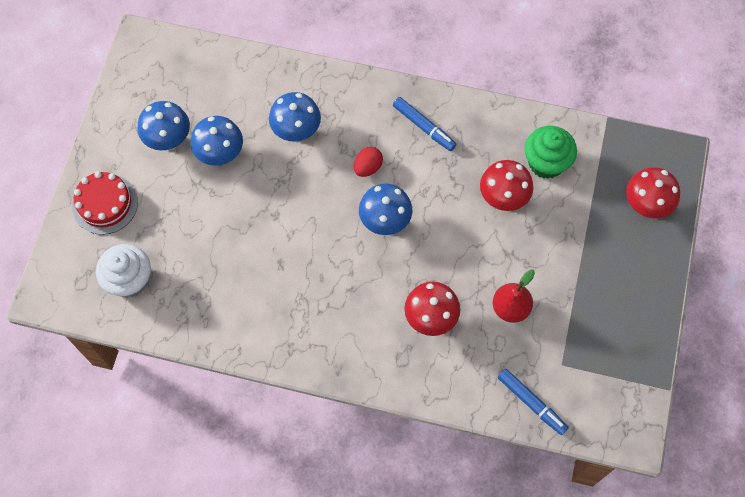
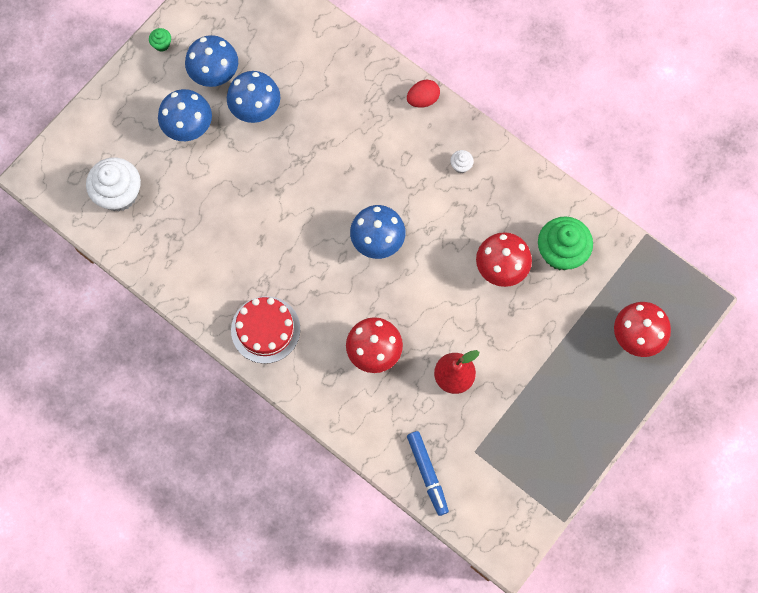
camera: 25 degrees right, 5 degrees up
red cake [72,171,138,235] -> red cake moved to [231,296,300,364]
blue mushroom [269,92,321,142] -> blue mushroom moved to [158,89,212,141]
red egg [354,147,383,177] -> red egg moved to [407,80,440,108]
blue marker [393,97,457,151] -> white cupcake [450,150,474,173]
none -> green cupcake [149,28,171,51]

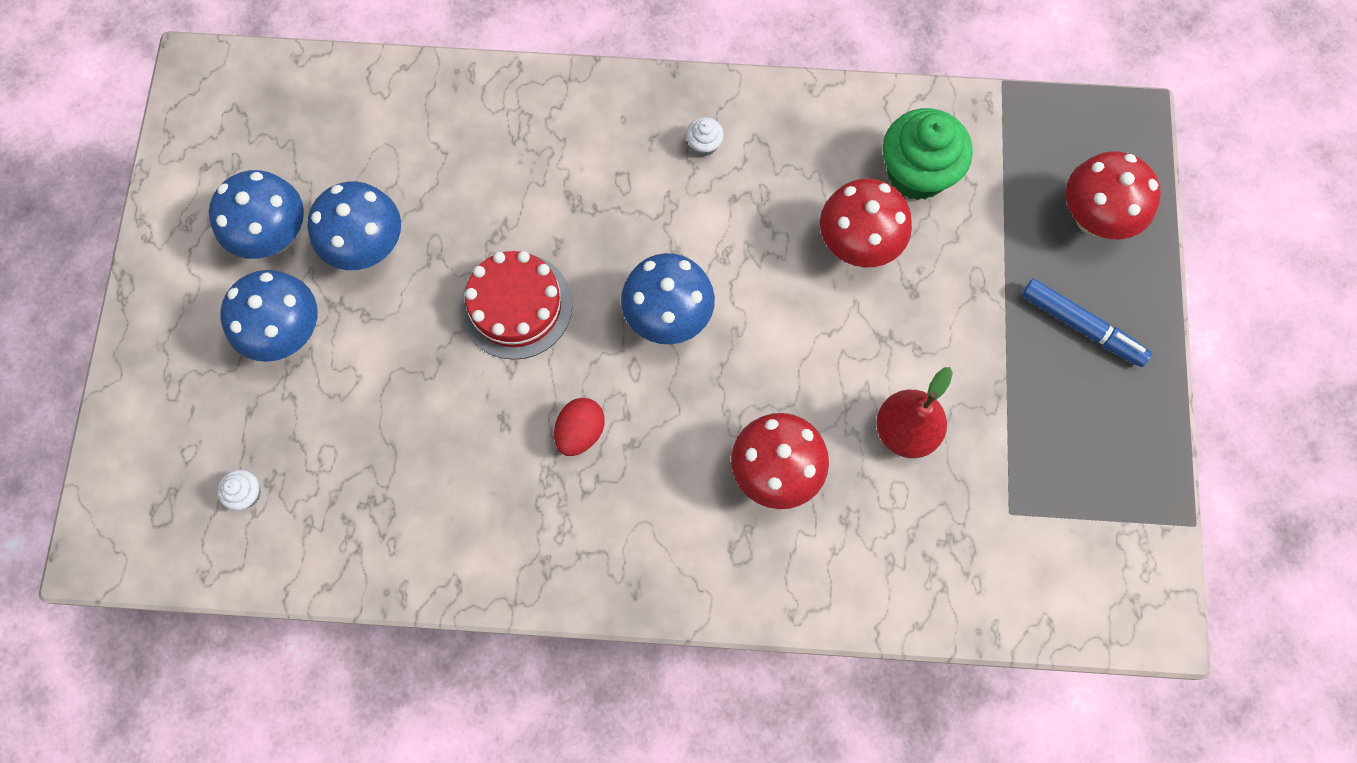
camera: 35 degrees left, 0 degrees up
white cupcake [86,158,141,212] -> white cupcake [217,470,261,510], size x0.43
green cupcake [149,28,171,51] -> none
red cake [231,296,300,364] -> red cake moved to [460,251,572,360]
red egg [407,80,440,108] -> red egg moved to [554,398,605,456]
blue marker [407,431,449,516] -> blue marker moved to [1021,279,1152,367]

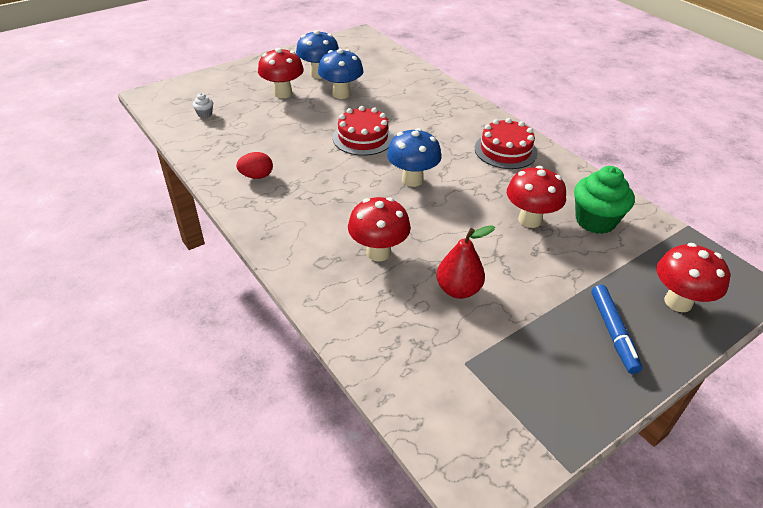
camera: 50 degrees right, 30 degrees down
blue mushroom [220,270,318,362] -> red mushroom [258,48,304,98]
red egg [554,398,605,456] -> red egg moved to [236,152,273,179]
white cupcake [686,117,724,157] -> red cake [475,118,537,169]

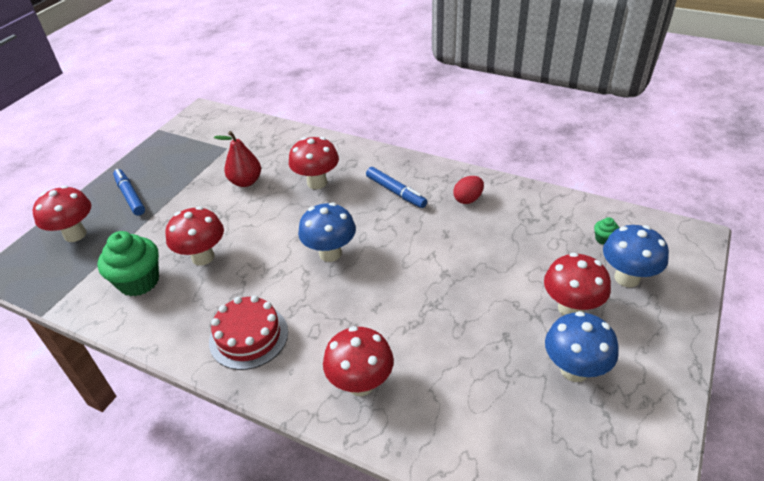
camera: 155 degrees right, 0 degrees up
white cupcake [192,93,213,118] -> green cupcake [594,217,619,245]
blue mushroom [318,49,363,99] -> blue mushroom moved to [603,225,669,287]
red cake [333,106,394,156] -> none
none -> red mushroom [323,326,394,396]
none -> blue marker [366,167,427,208]

